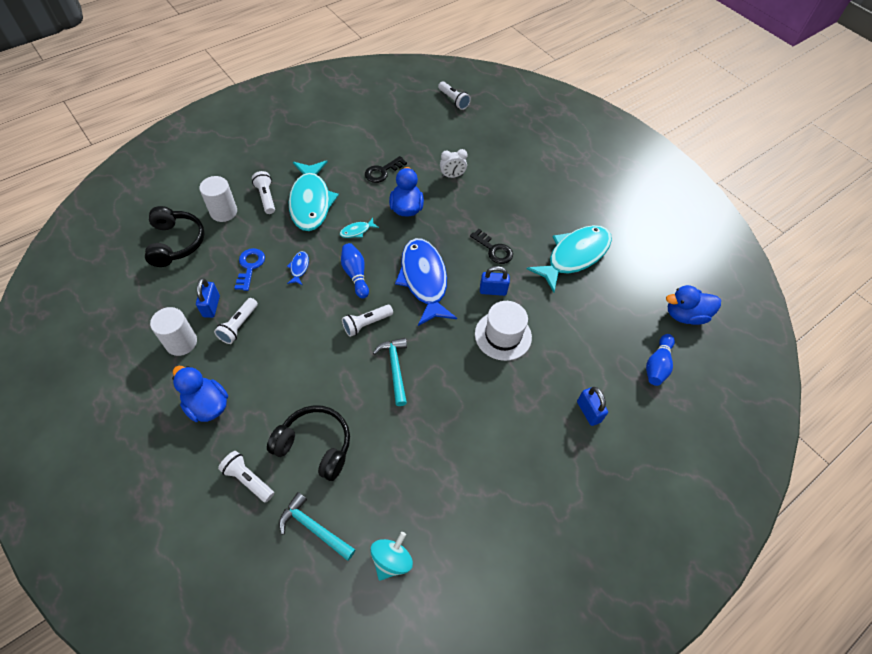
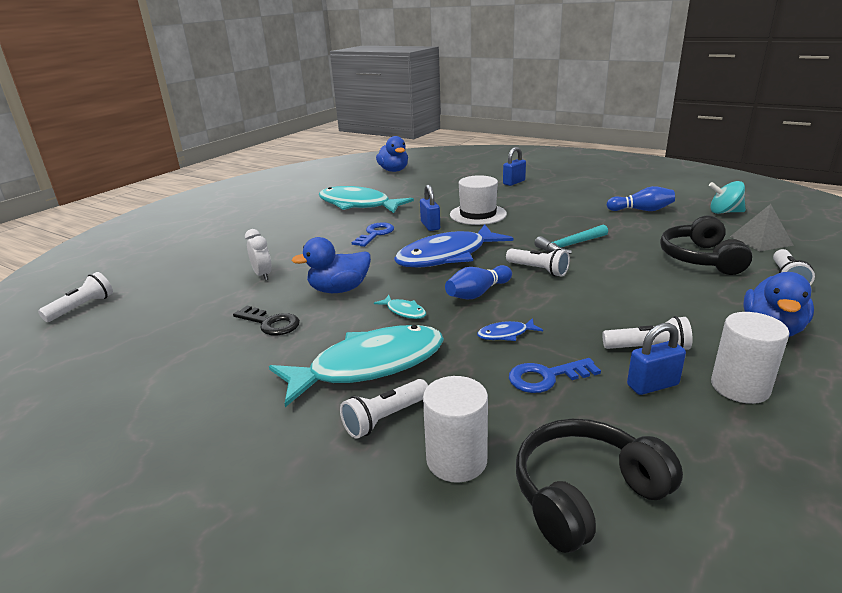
camera: 105 degrees left, 30 degrees down
turquoise hammer [279,492,356,561] -> grey pyramid [730,204,794,251]
black key [470,229,513,264] -> blue key [351,222,394,247]
blue bowling pin [646,334,675,386] -> blue bowling pin moved to [607,186,675,211]

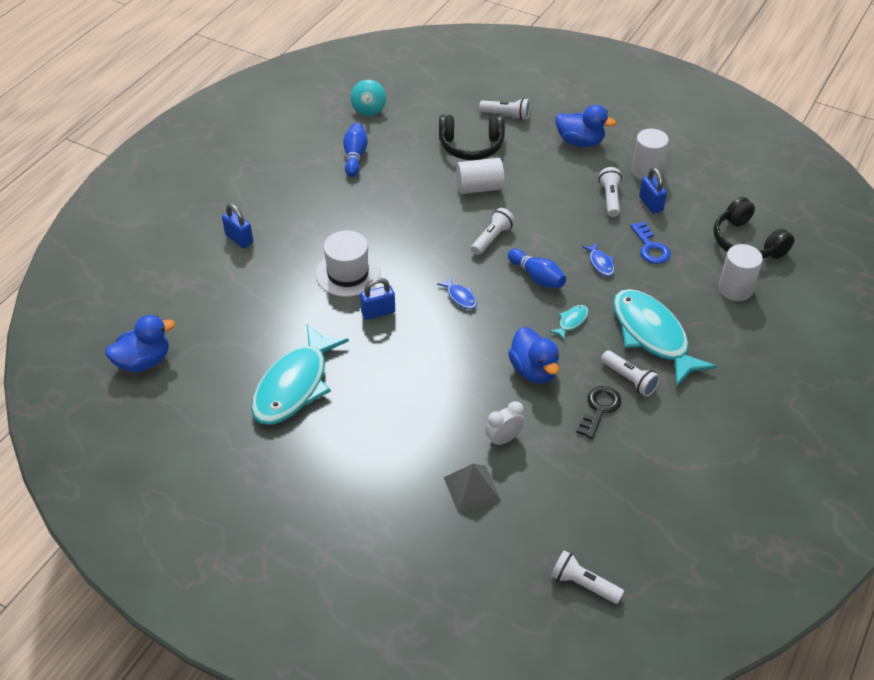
camera: 95 degrees left, 20 degrees up
white flashlight [340,379,428,439] -> white flashlight moved to [601,350,660,397]
blue key [351,222,394,247] -> none
blue fish [394,225,513,268] -> blue fish [437,276,477,310], size x0.40
turquoise hammer [535,224,608,254] -> none
grey pyramid [730,204,794,251] -> grey pyramid moved to [444,464,501,514]
none -> white cylinder [456,158,505,194]

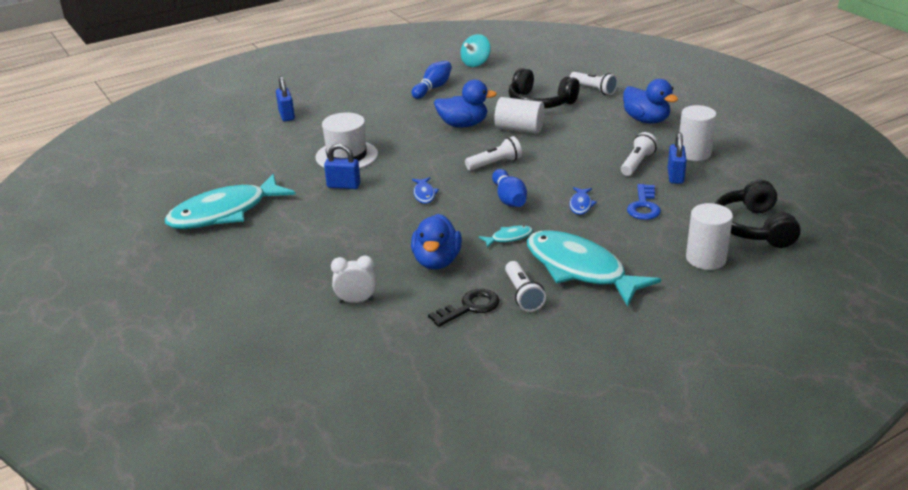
camera: 30 degrees right, 15 degrees down
blue duck [105,315,175,372] -> blue duck moved to [434,80,497,128]
grey pyramid [444,464,501,514] -> none
white flashlight [551,550,624,604] -> none
turquoise fish [613,289,717,387] -> turquoise fish turned 45 degrees counterclockwise [527,230,661,307]

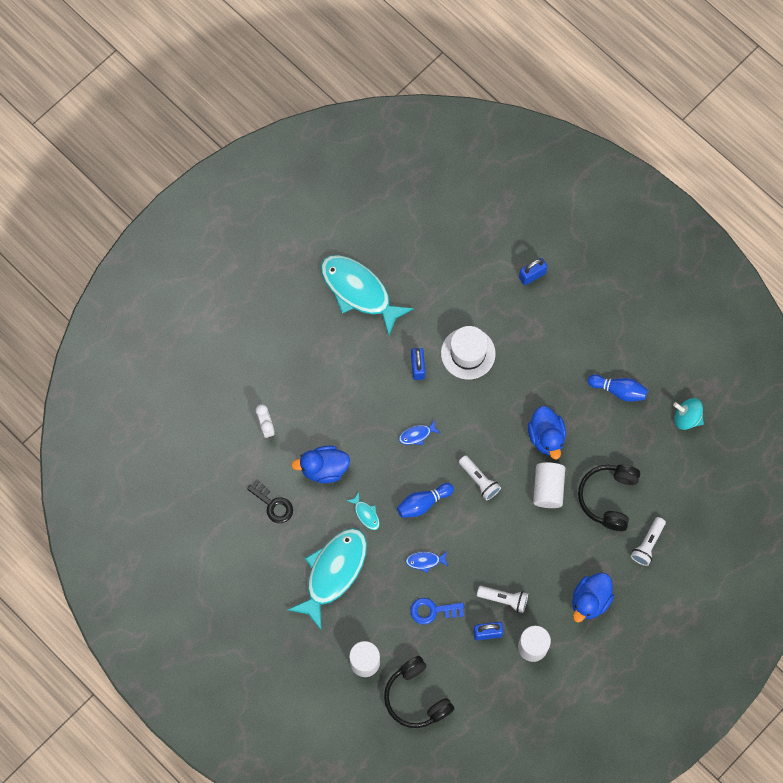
camera: 75 degrees right, 40 degrees up
white flashlight [505,261,546,312] -> none
black headphones [715,180,800,248] -> black headphones turned 105 degrees counterclockwise [384,656,454,728]

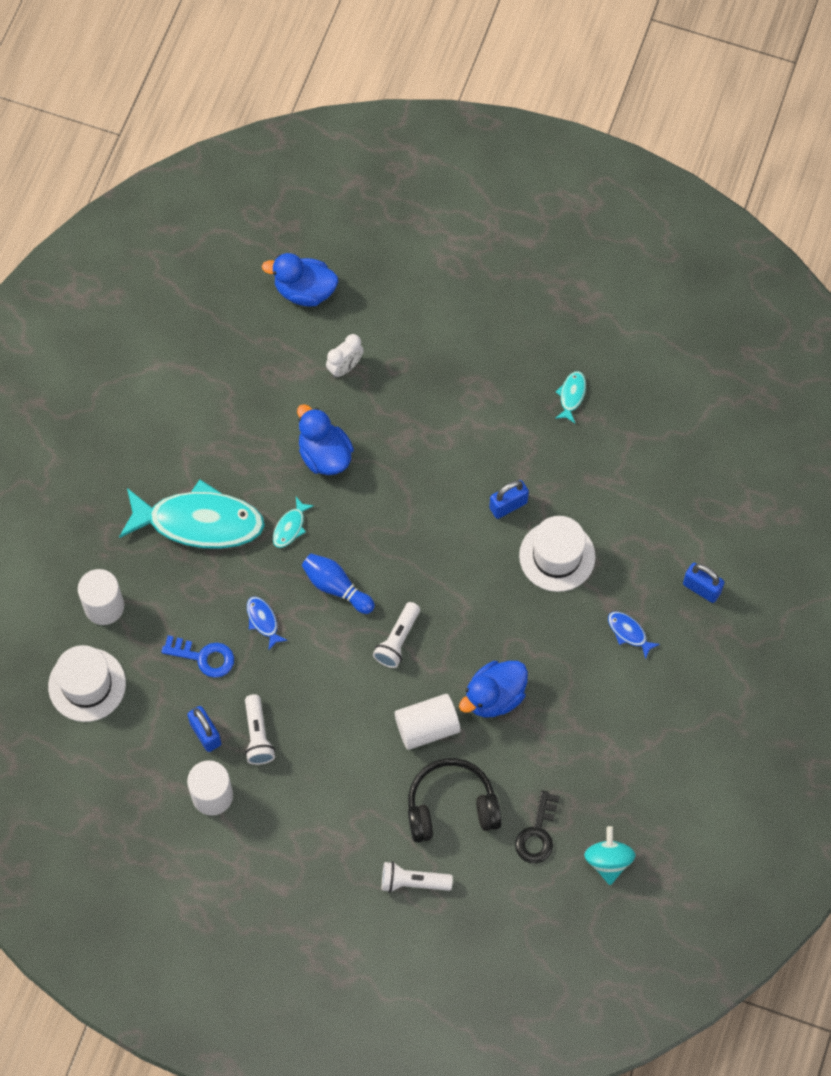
camera: 65 degrees right, 5 degrees down
black key [247,479,293,523] -> black key moved to [515,790,560,863]
turquoise fish [321,255,414,336] -> turquoise fish [555,371,586,423], size x0.40
black headphones [384,656,454,728] -> white hat [48,645,126,722]
blue fish [399,420,440,445] -> blue fish moved to [608,612,660,659]
blue key [410,598,464,625] -> blue key turned 135 degrees clockwise [161,635,234,678]
blue duck [572,573,614,623] -> blue duck moved to [262,253,338,306]
blue bowling pin [588,374,648,402] -> none

